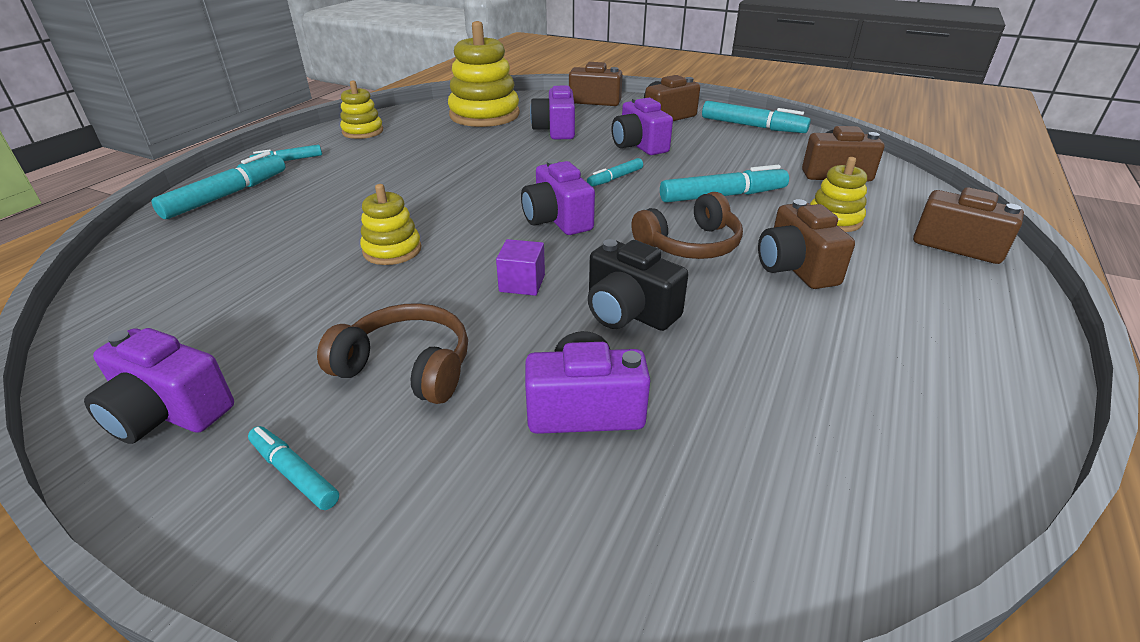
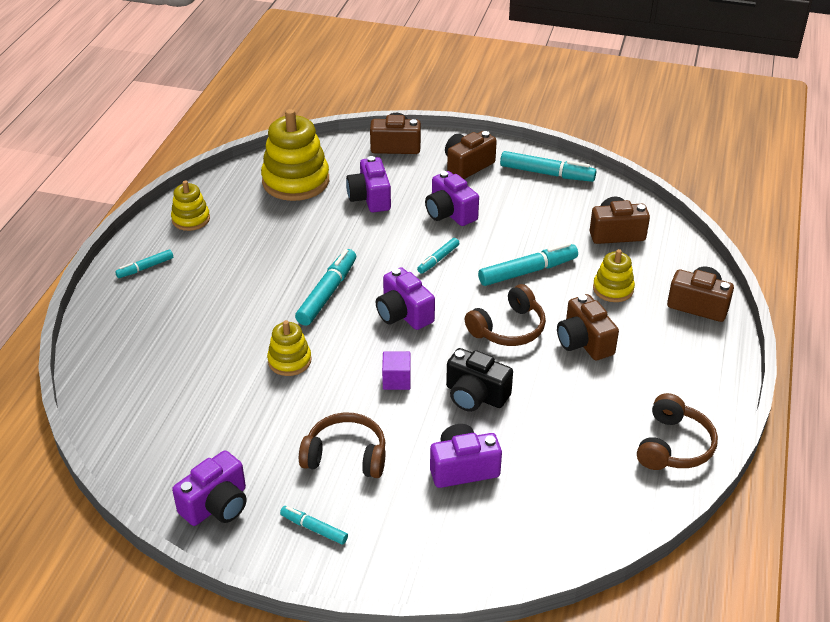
camera: 10 degrees left, 5 degrees up
purple camera [84,328,234,444] -> purple camera turned 60 degrees counterclockwise [172,450,247,526]
turquoise marker [151,151,285,219] -> turquoise marker moved to [295,249,356,326]
none -> brown headphones [637,393,718,470]

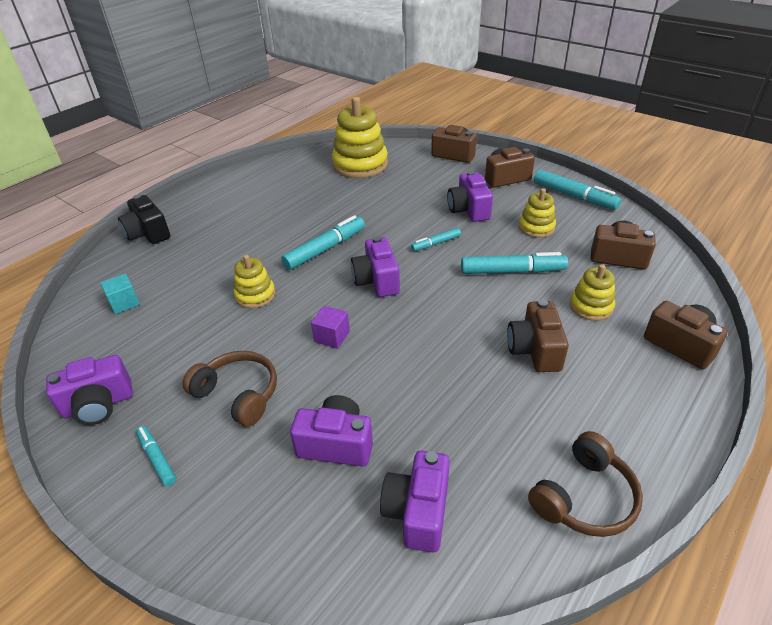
camera: 25 degrees right, 0 degrees up
turquoise marker [115,250,173,278] -> none
yellow stacking toy [171,180,210,231] -> yellow stacking toy moved to [519,188,556,238]
purple camera [346,156,391,212] -> purple camera moved to [380,451,450,552]
black camera [446,348,513,412] -> black camera moved to [118,194,170,244]
brown headphones [465,284,546,346] -> none
none -> turquoise cube [100,273,140,314]

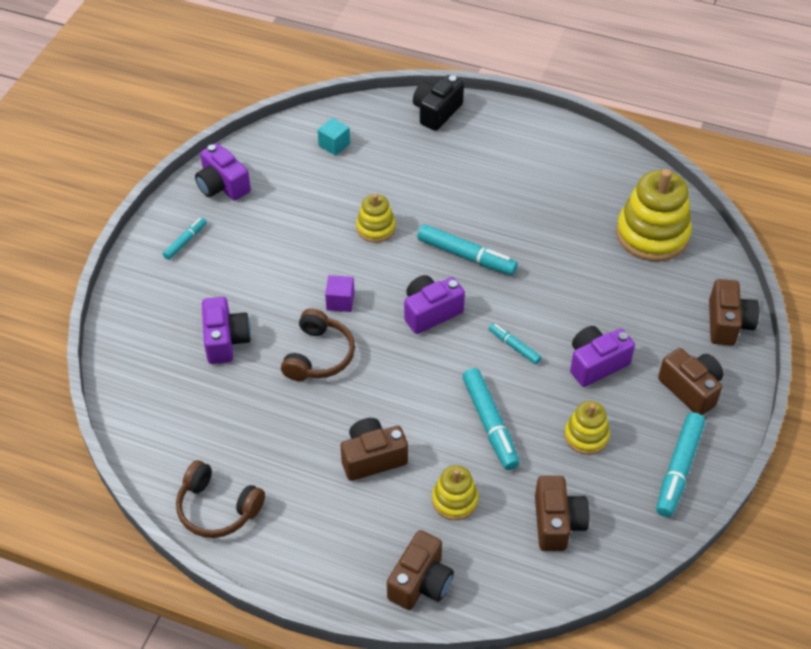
camera: 70 degrees right, 10 degrees up
brown headphones [182,351,277,427] -> brown headphones moved to [281,308,355,381]
purple camera [380,451,450,552] -> none

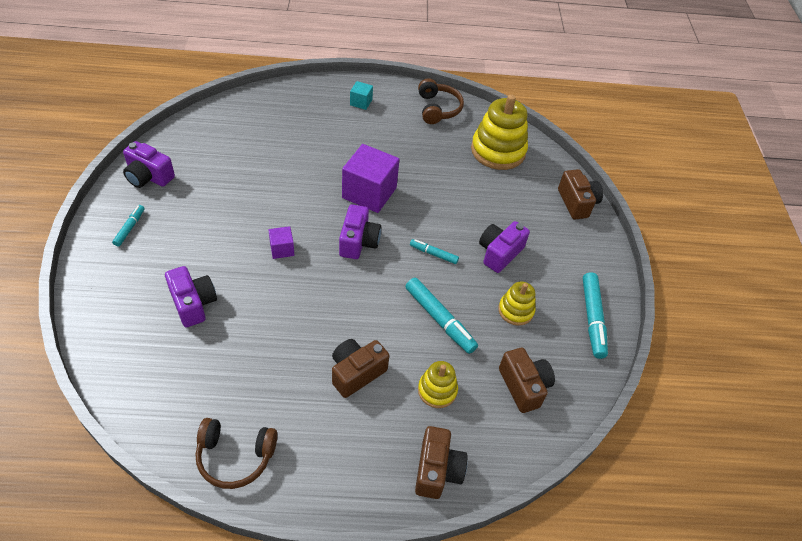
camera: 25 degrees left, 0 degrees up
brown headphones [281,308,355,381] -> brown headphones moved to [418,78,464,124]
turquoise cube [318,118,350,156] -> turquoise cube moved to [350,81,373,110]
yellow stacking toy [356,194,396,243] -> none
purple camera [404,275,465,334] -> purple camera turned 150 degrees clockwise [339,204,381,259]
black camera [413,75,464,131] -> none
turquoise marker [417,224,518,275] -> purple cube [342,144,399,213]
brown camera [658,348,723,415] -> none

